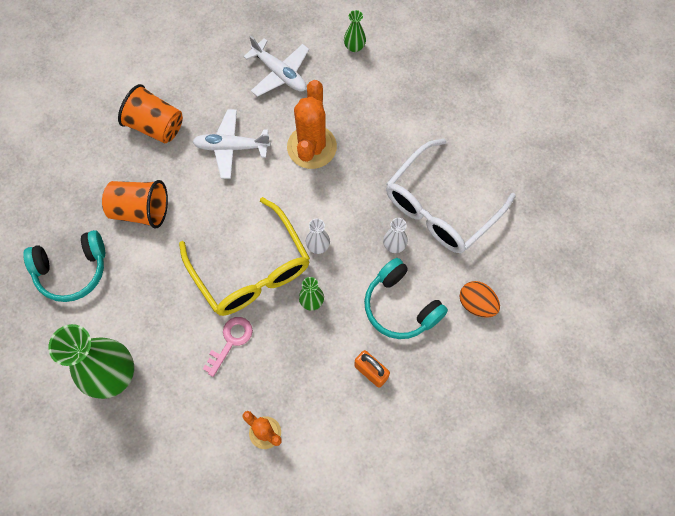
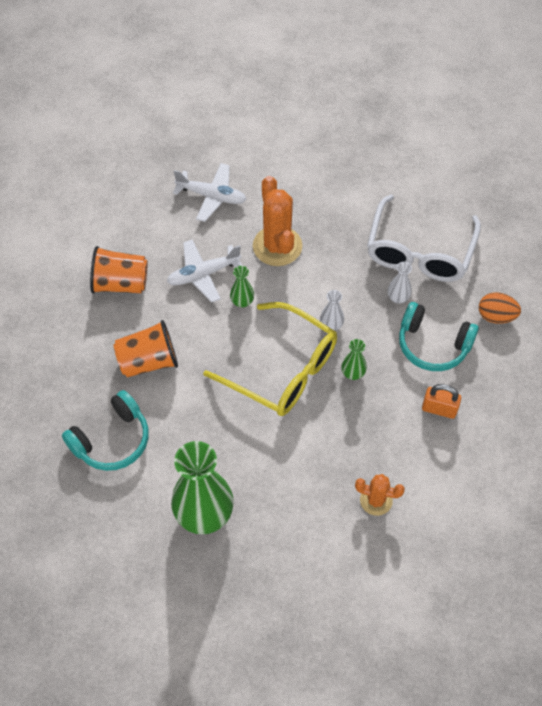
camera: 25 degrees left, 10 degrees down
pink key [203,317,253,377] -> none
green vase [344,10,366,52] -> green vase moved to [230,266,254,308]

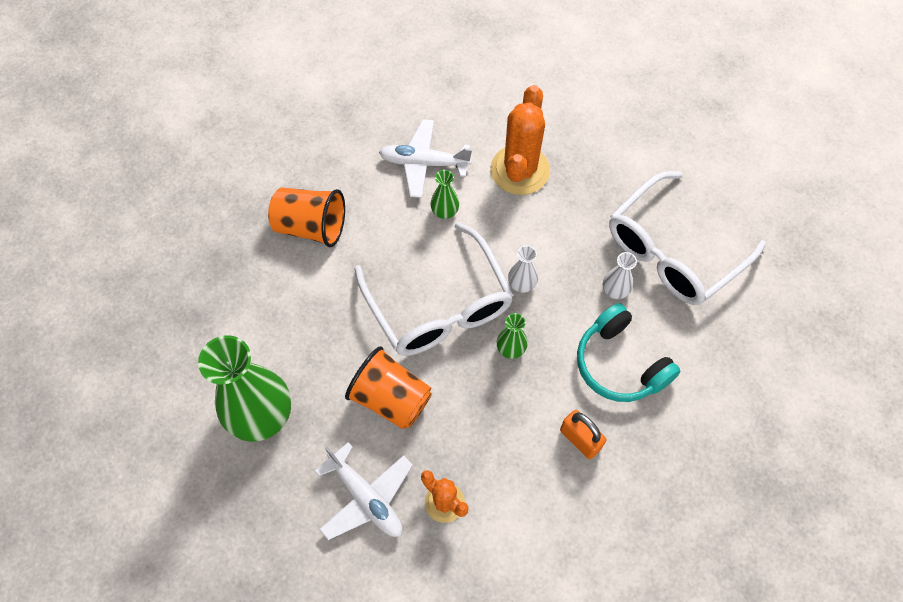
camera: 30 degrees right, 5 degrees up
turquoise headphones [62,390,149,471] -> none
orange cup [90,246,148,294] -> orange cup moved to [345,346,432,430]
white plane [173,163,247,222] -> white plane moved to [315,442,413,540]
yellow glasses [203,302,337,416] -> white glasses [354,222,514,356]
orange egg [479,292,521,324] -> none

